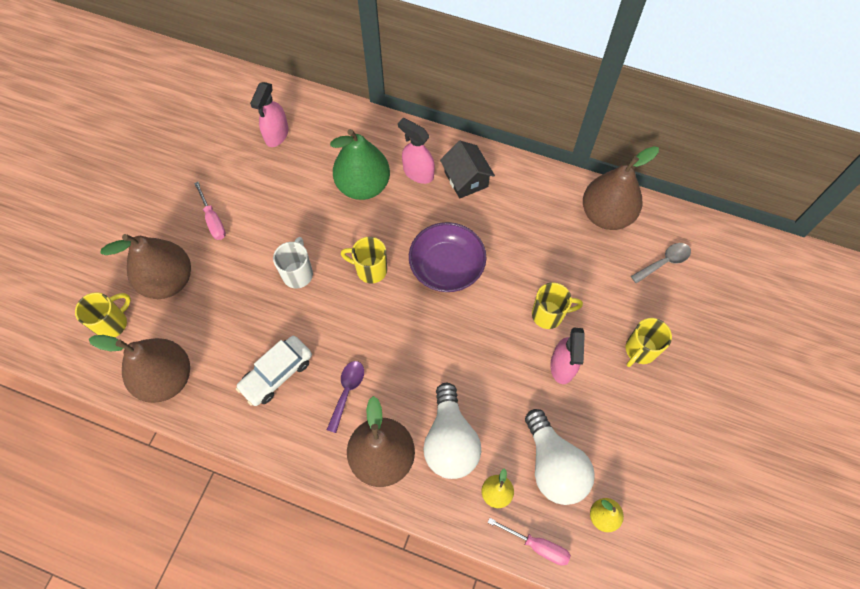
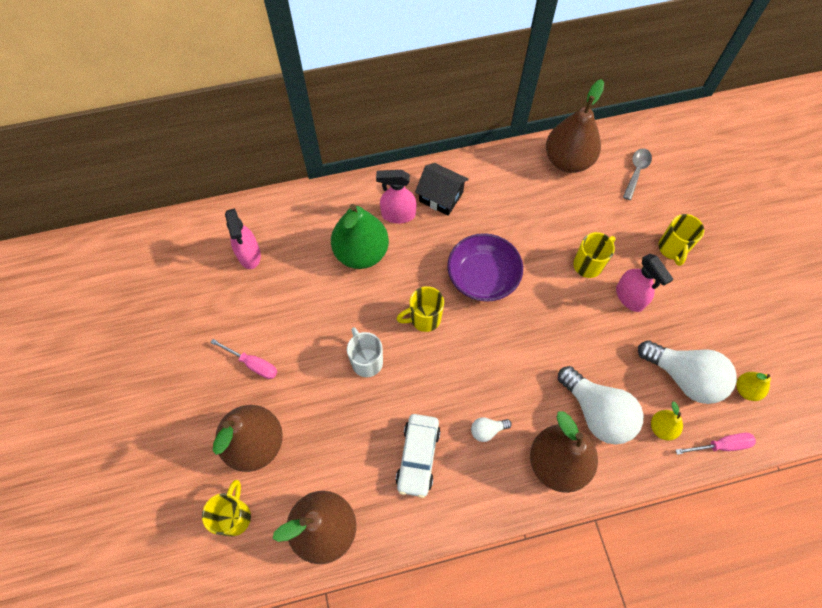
camera: 35 degrees left, 0 degrees up
purple spoon [327,361,364,433] -> white light bulb [471,417,512,442]

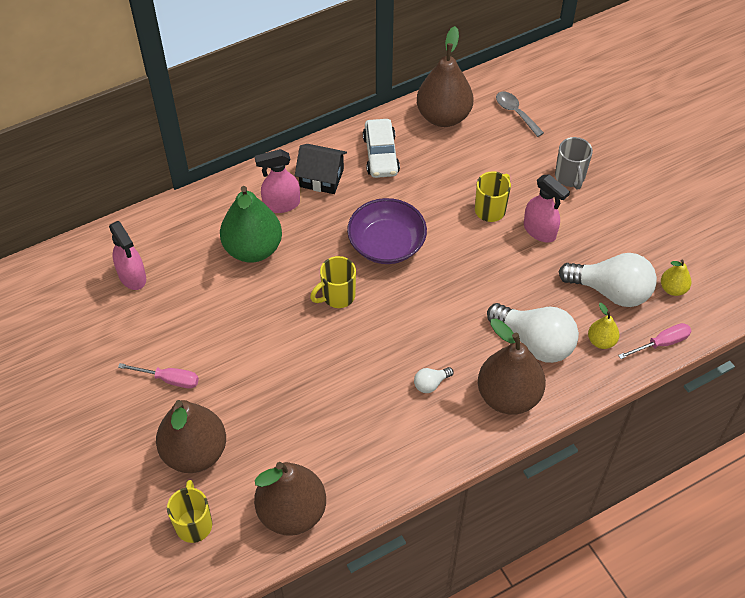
camera: 15 degrees left, 10 degrees down
white mug [347,327,383,377] -> none
white car [395,414,441,498] -> white car moved to [363,119,400,178]
grey spoon [623,148,652,200] -> grey spoon turned 45 degrees counterclockwise [496,92,544,137]
yellow mug [659,214,704,266] -> grey mug [555,137,593,190]

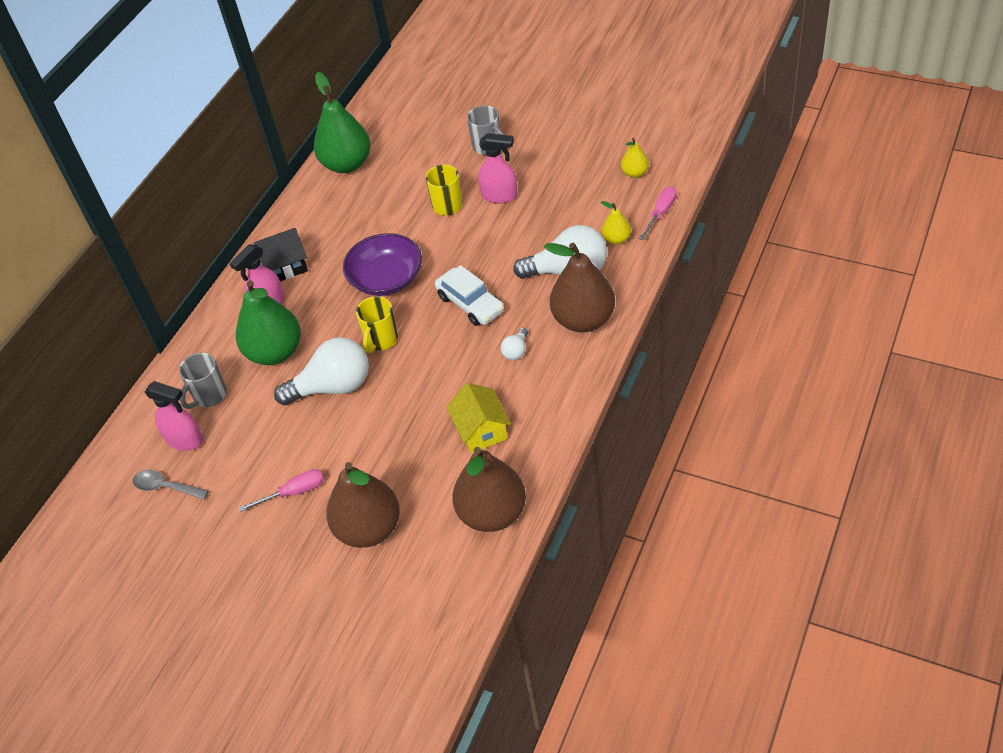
camera: 30 degrees left, 5 degrees down
yellow mug [167,480,212,543] -> none
white car [363,119,400,178] -> white car moved to [435,265,504,326]
brown pear [417,26,473,127] -> green pear [314,72,371,173]
grey spoon [496,92,544,137] -> grey spoon moved to [133,470,209,500]
white light bulb [559,253,657,307] -> white light bulb moved to [274,337,369,405]
none -> grey mug [179,353,227,409]
none -> yellow house [446,383,511,453]

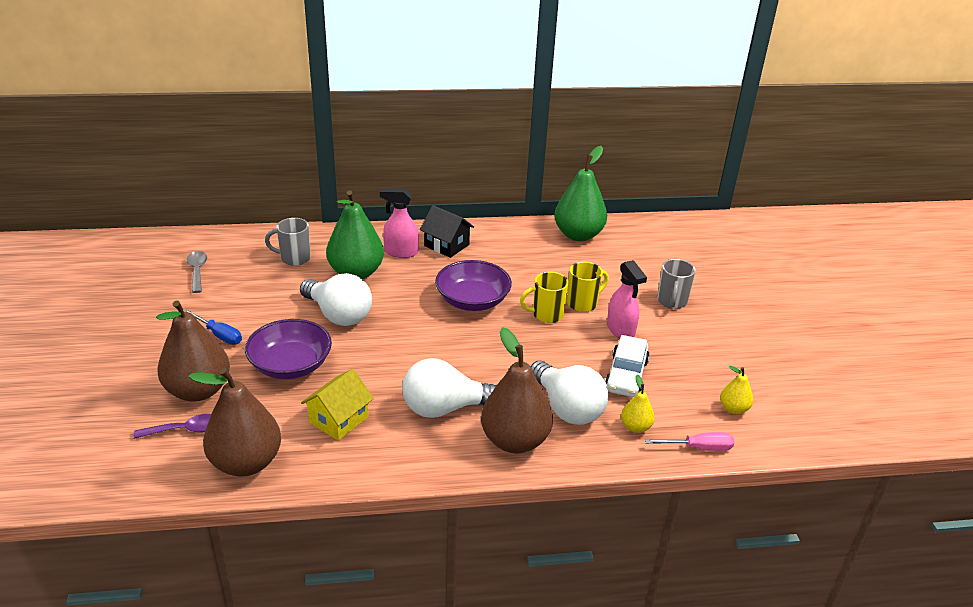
camera: 50 degrees right, 15 degrees down
pink spray bottle [145,381,203,451] -> none
pink screwdriver [239,469,324,512] -> blue screwdriver [184,309,242,345]
yellow mug [356,296,398,353] -> yellow mug moved to [520,272,569,323]
white car [435,265,504,326] -> white car moved to [605,335,650,397]
white light bulb [501,328,528,360] -> white light bulb [402,358,497,418], size x2.25
none -> purple spoon [133,414,211,439]
none -> purple bowl [245,319,332,379]

